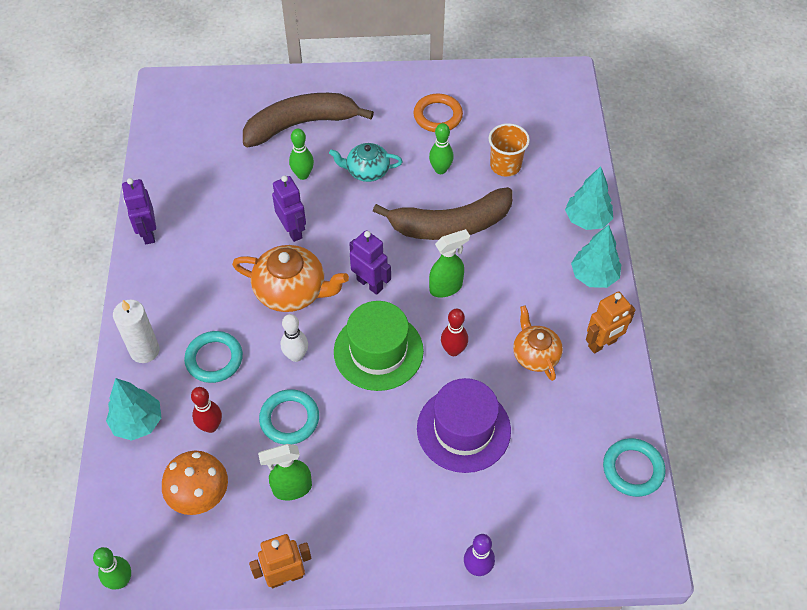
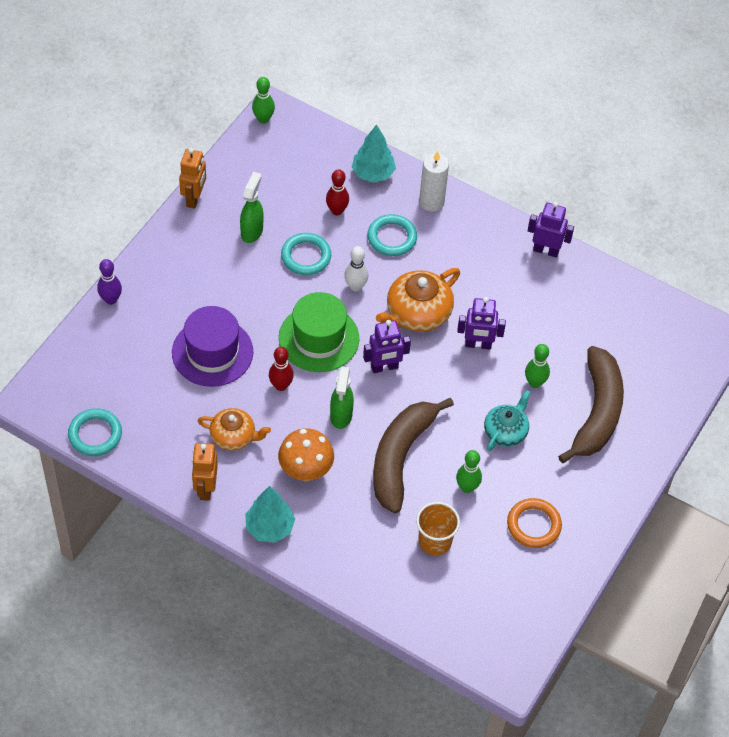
camera: 120 degrees right, 0 degrees up
orange mushroom [162,451,228,515] -> orange mushroom moved to [278,428,334,481]
turquoise tree [565,166,613,230] -> none

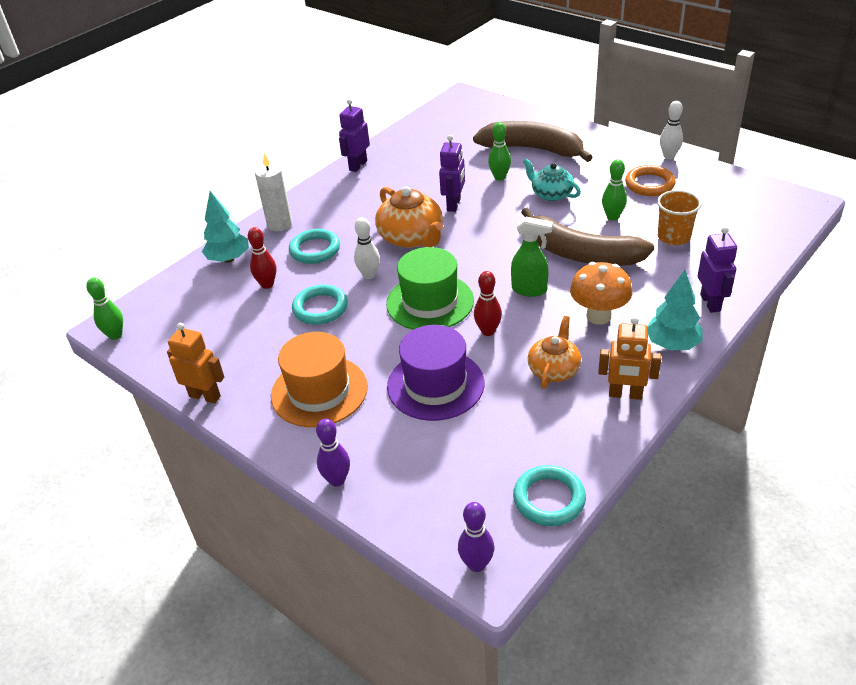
camera: 75 degrees left, 15 degrees down
green spray bottle [240,172,263,243] -> none
purple robot [363,320,411,373] -> purple robot moved to [698,227,737,313]
none -> orange hat [271,332,368,427]
none -> purple bowling pin [458,502,494,572]
none -> white bowling pin [660,101,683,159]

